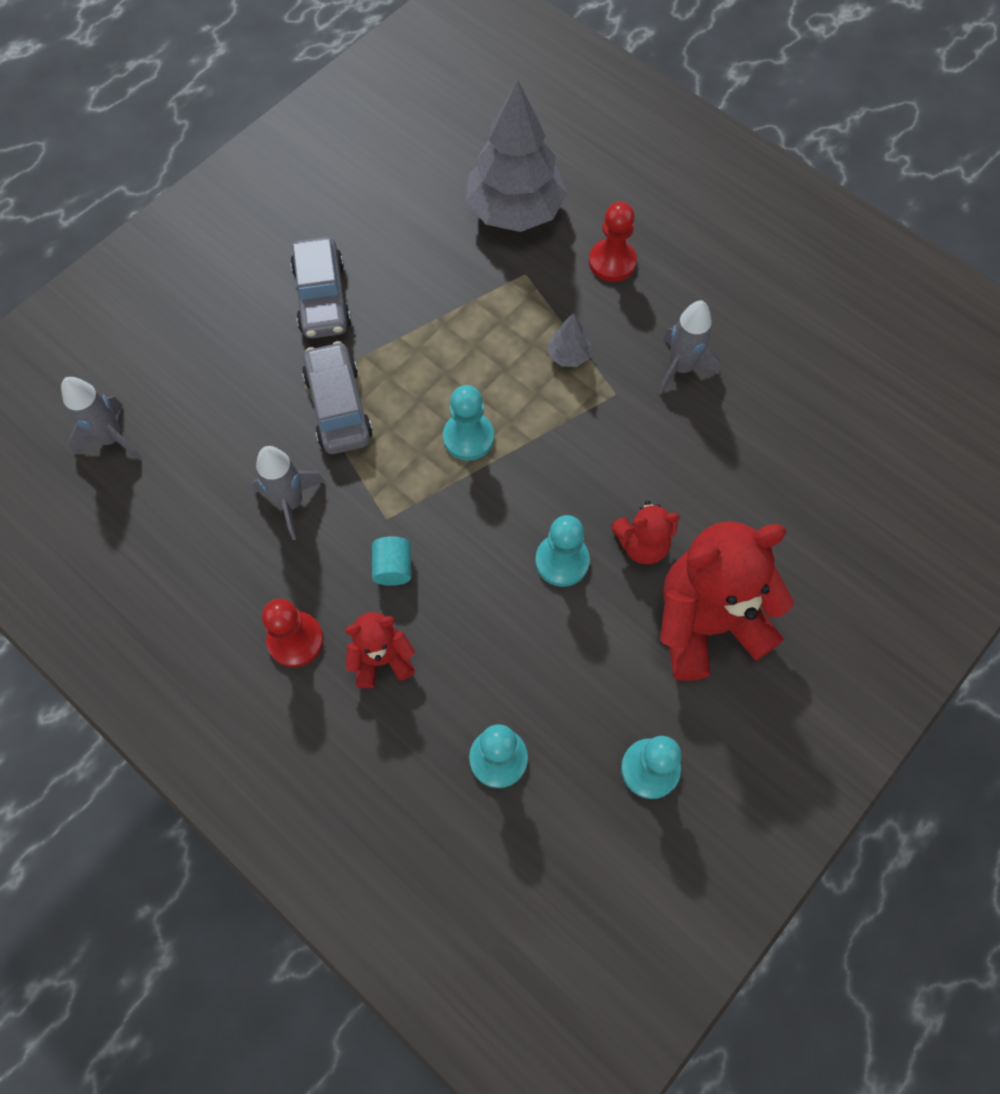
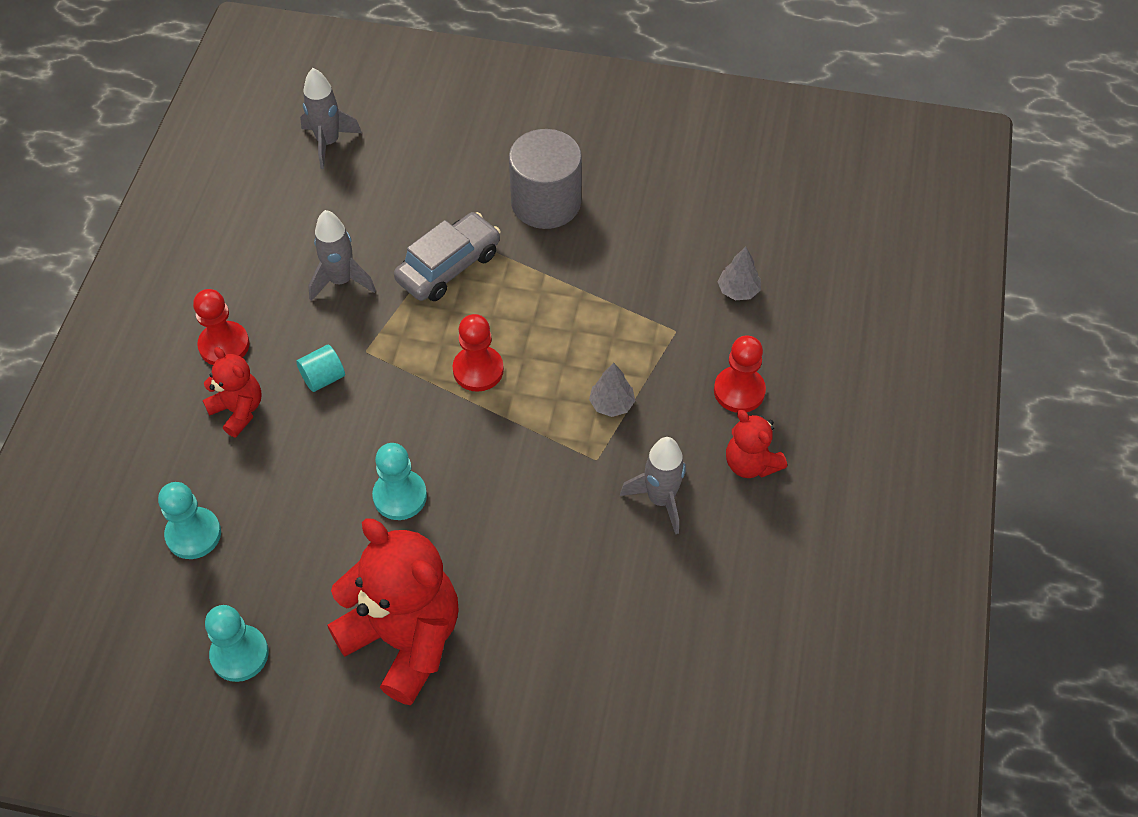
camera: 60 degrees right, 10 degrees down
grey car [290,237,351,339] -> grey cylinder [509,129,582,229]
turquoise pawn [443,385,494,461] -> red pawn [452,314,504,392]
grey tree [465,80,567,232] -> grey tree [717,247,761,300], size x0.42
red teddy bear [612,501,680,564] -> red teddy bear moved to [726,410,787,478]

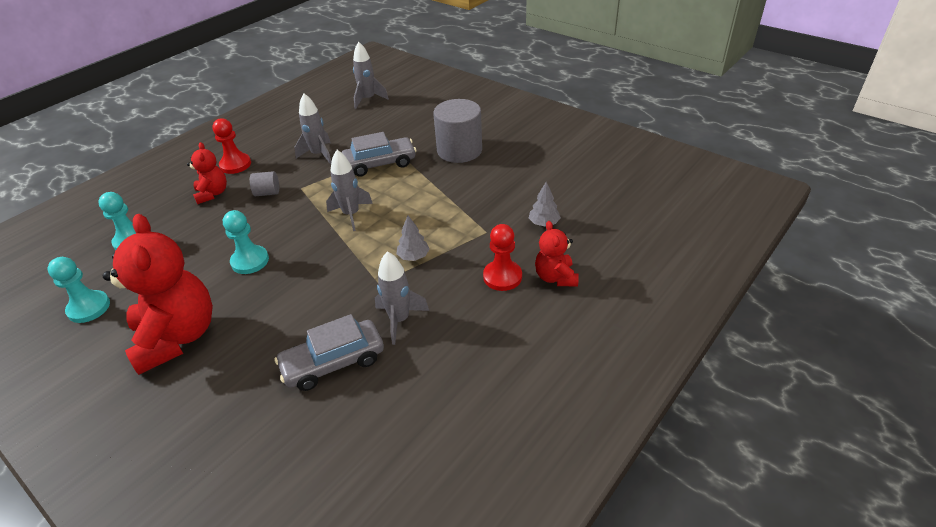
camera: 30 degrees right, 15 degrees down
turquoise cylinder [296,345,345,392] -> grey cylinder [250,171,279,196]
red pawn [452,314,504,392] -> grey rocket [326,150,373,231]
red teddy bear [726,410,787,478] -> red teddy bear moved to [535,221,579,286]
none -> grey car [275,314,384,391]

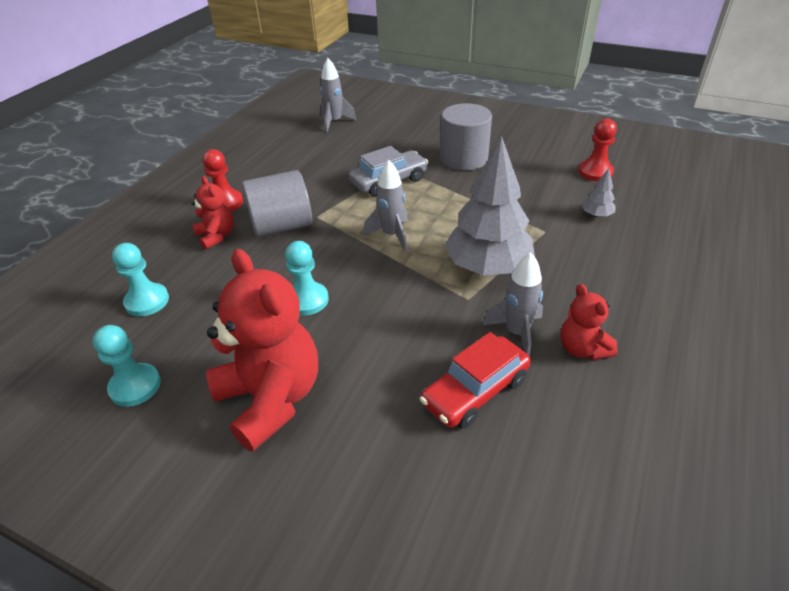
camera: 15 degrees left, 0 degrees up
grey cylinder [250,171,279,196] -> grey cylinder [242,170,312,238], size x2.13
grey car [275,314,384,391] -> red car [420,332,531,429]
grey rocket [295,93,332,165] -> none
grey tree [397,215,430,261] -> grey tree [445,136,535,276], size x2.41
red pawn [483,224,522,291] -> red pawn moved to [578,119,617,181]
red teddy bear [535,221,579,286] -> red teddy bear moved to [561,284,618,360]

